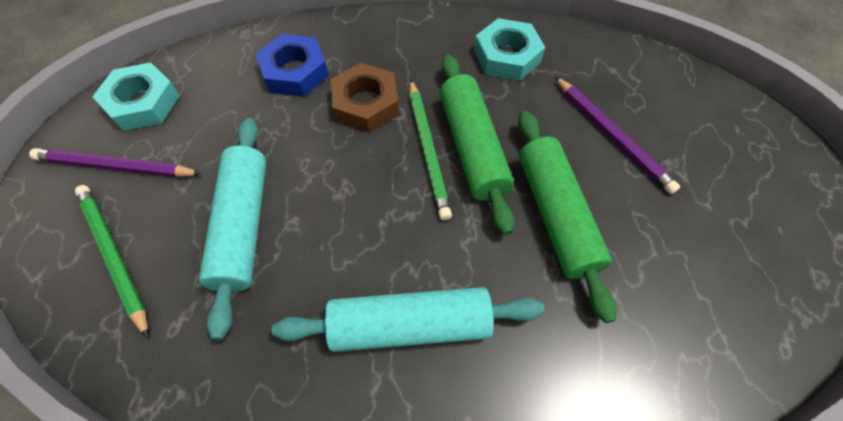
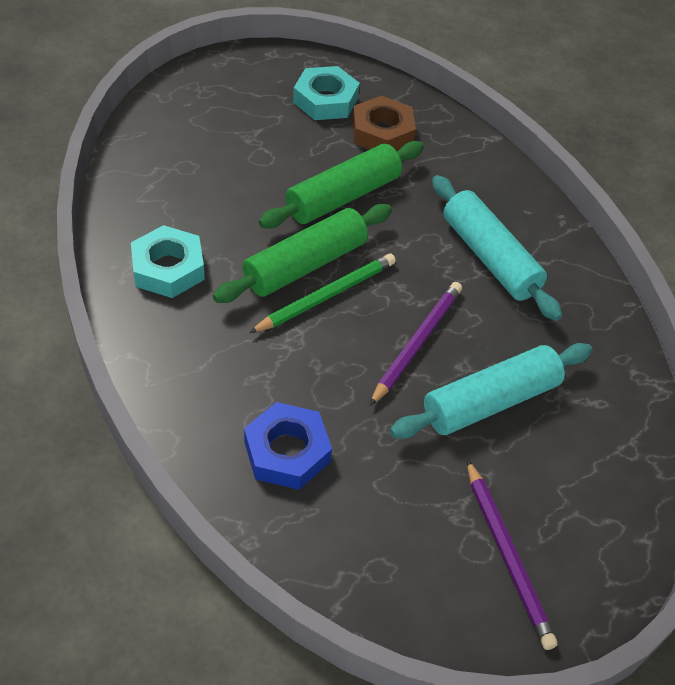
camera: 120 degrees left, 10 degrees down
green pencil [75,185,148,338] -> none
turquoise nut [92,62,180,131] -> turquoise nut moved to [293,66,360,120]
brown nut [330,63,399,132] -> brown nut moved to [352,95,416,151]
purple pencil [555,77,680,194] -> purple pencil moved to [370,282,462,406]

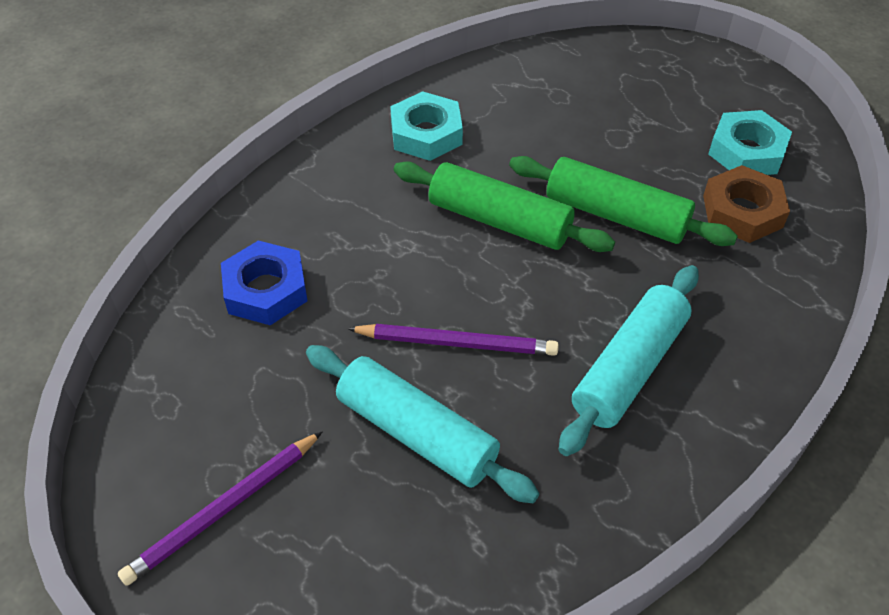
camera: 70 degrees right, 0 degrees up
green pencil [249,254,396,333] -> none

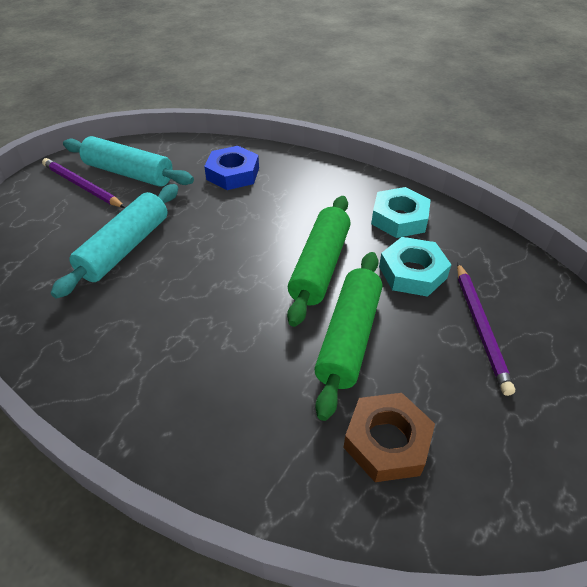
camera: 80 degrees right, 5 degrees down
purple pencil [347,324,559,356] -> purple pencil moved to [457,263,515,396]
turquoise rolling pin [559,265,699,456] -> turquoise rolling pin moved to [63,136,194,187]
turquoise nut [708,110,792,175] -> turquoise nut moved to [379,237,451,297]

